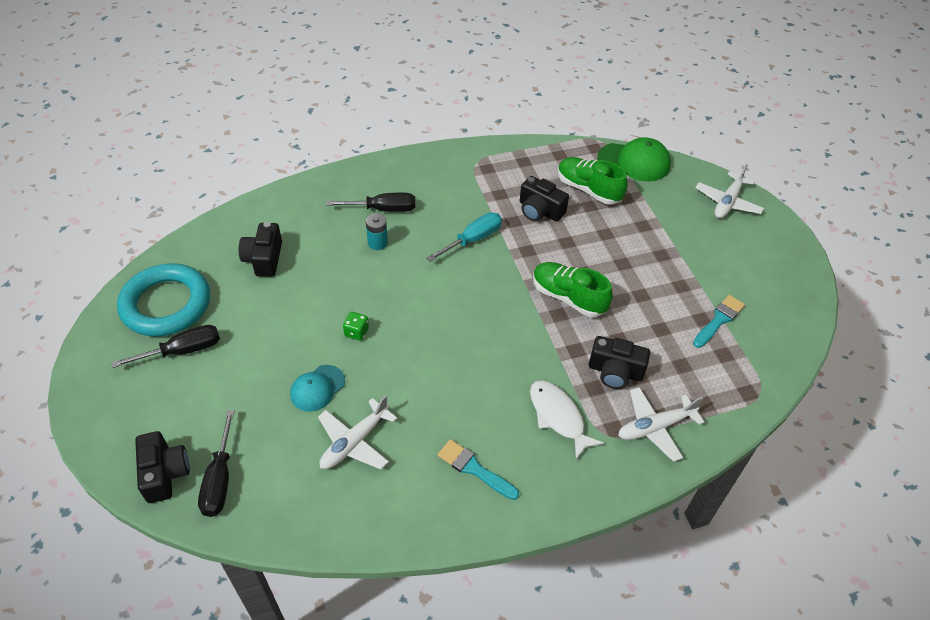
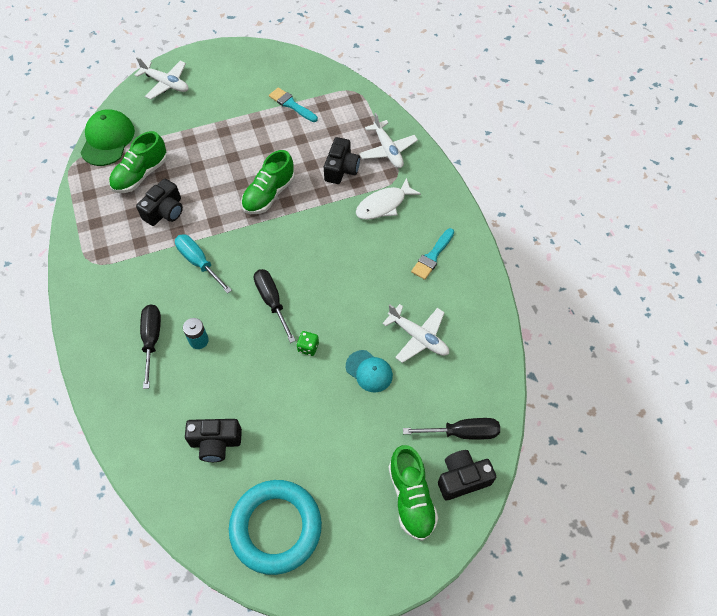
camera: 90 degrees left, 10 degrees up
black screwdriver [111,325,220,368] -> black screwdriver moved to [254,269,296,343]
none -> green shoe [389,445,438,541]

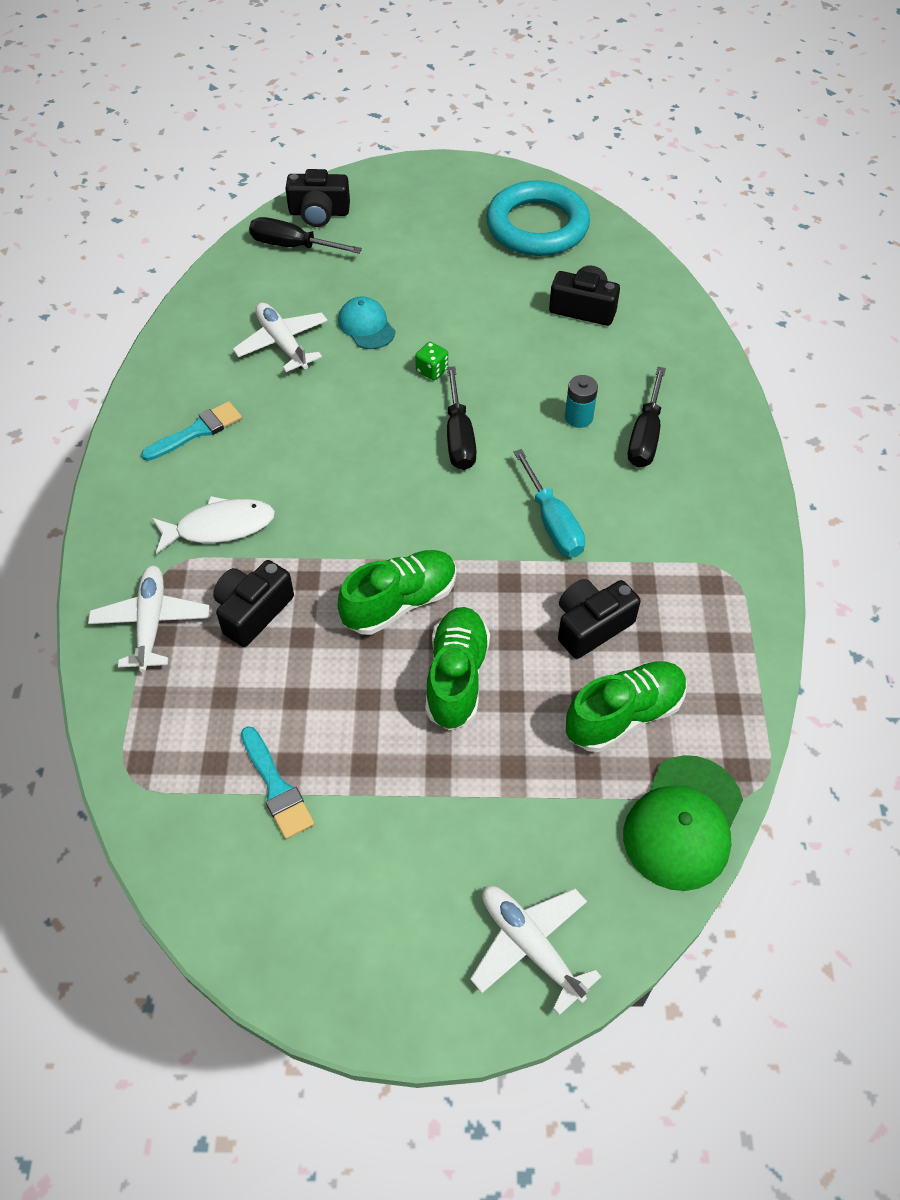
camera: 160 degrees left, 5 degrees down
green shoe [389,445,438,541] -> green shoe moved to [425,607,490,730]

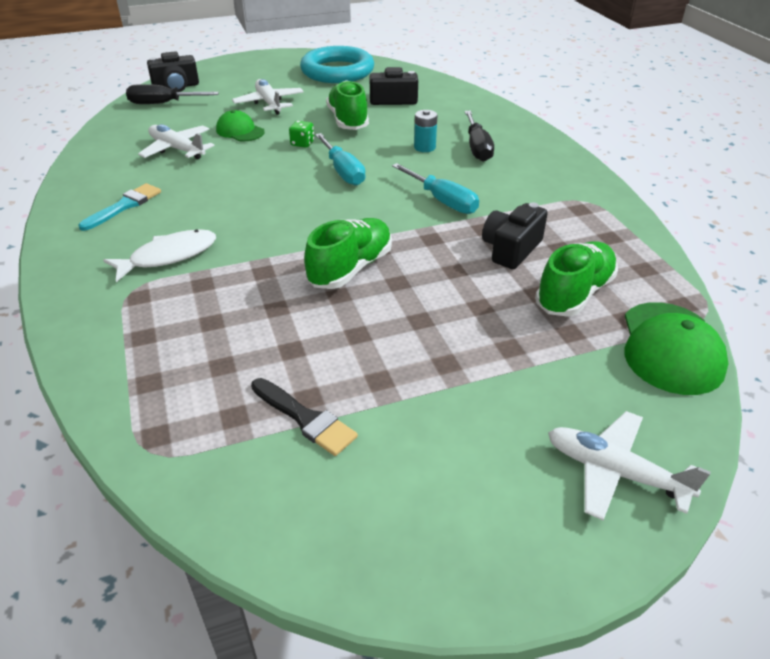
camera: 20 degrees left, 15 degrees down
white plane [88,566,210,672] -> white plane moved to [232,79,304,115]
black camera [213,560,294,647] -> none
turquoise brush [241,726,315,839] -> black brush [251,378,358,456]
turquoise cap [338,296,395,349] -> green cap [216,110,265,141]
green shoe [425,607,490,730] -> green shoe moved to [326,80,369,130]
black screwdriver [447,366,477,470] -> turquoise screwdriver [315,133,365,186]

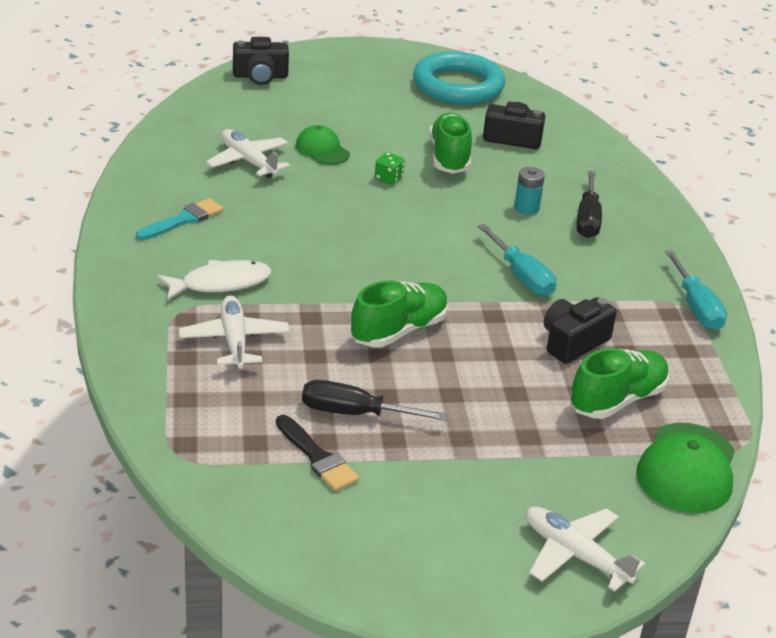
camera: 10 degrees right, 5 degrees down
black screwdriver [126,84,219,104] -> black screwdriver moved to [302,380,448,421]
white plane [232,79,304,115] -> white plane moved to [179,295,290,369]
turquoise screwdriver [315,133,365,186] -> turquoise screwdriver moved to [665,250,727,330]

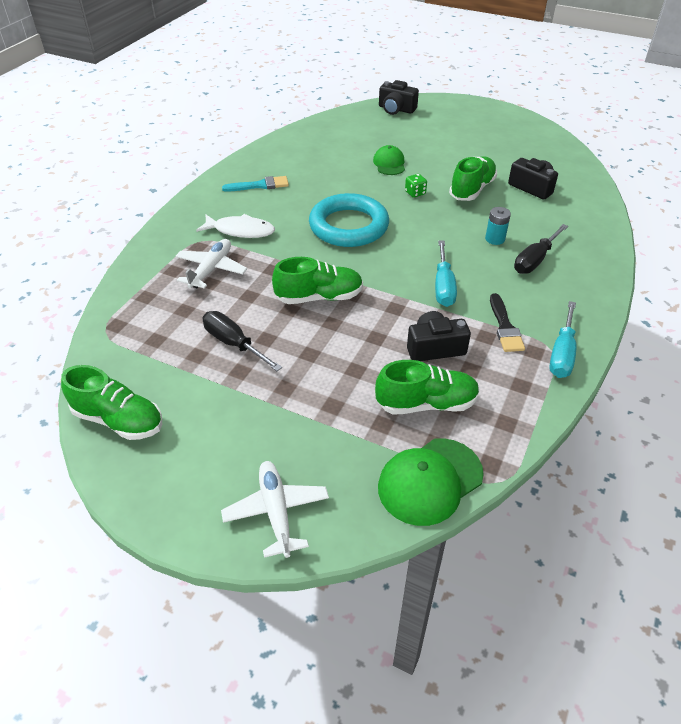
camera: 35 degrees right, 10 degrees up
white plane [206,129,290,178] -> none
black brush [276,415,359,491] -> black brush moved to [490,293,525,352]
turquoise ring [413,52,505,104] -> turquoise ring moved to [309,193,389,247]
none -> green shoe [61,365,162,440]

